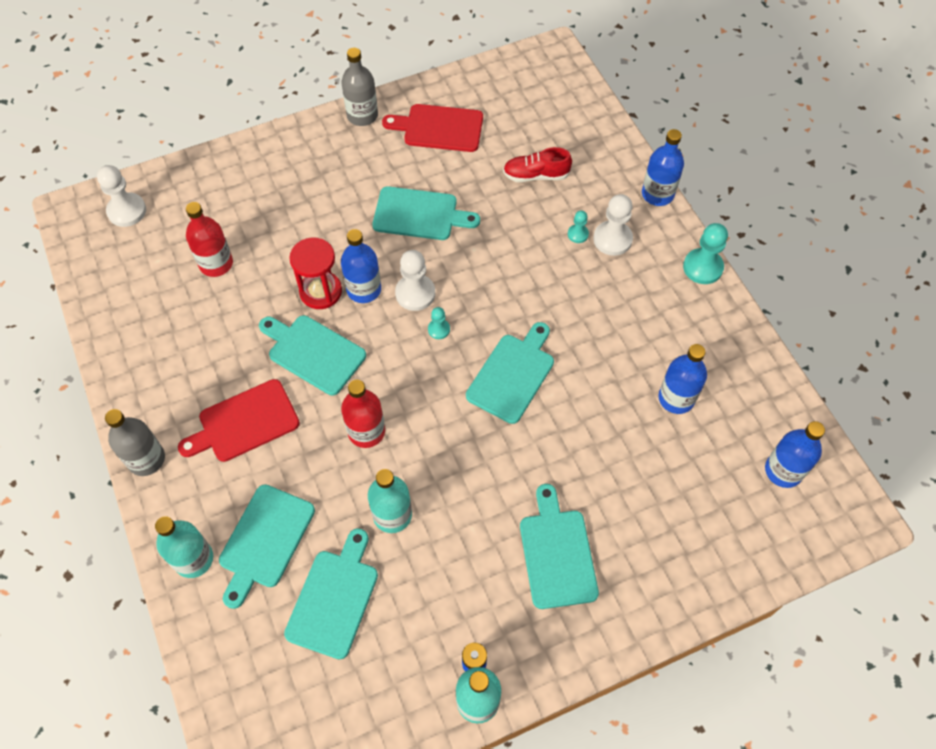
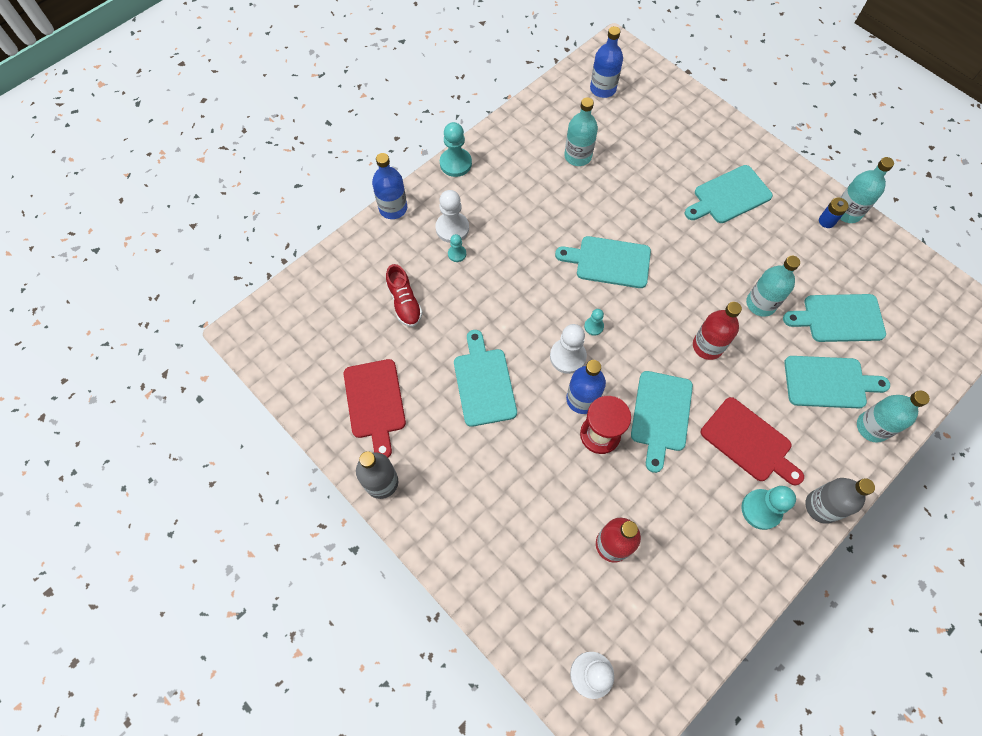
camera: 110 degrees left, 5 degrees up
blue bottle [658,344,707,414] -> turquoise bottle [564,97,598,166]
none -> turquoise pawn [741,486,796,530]

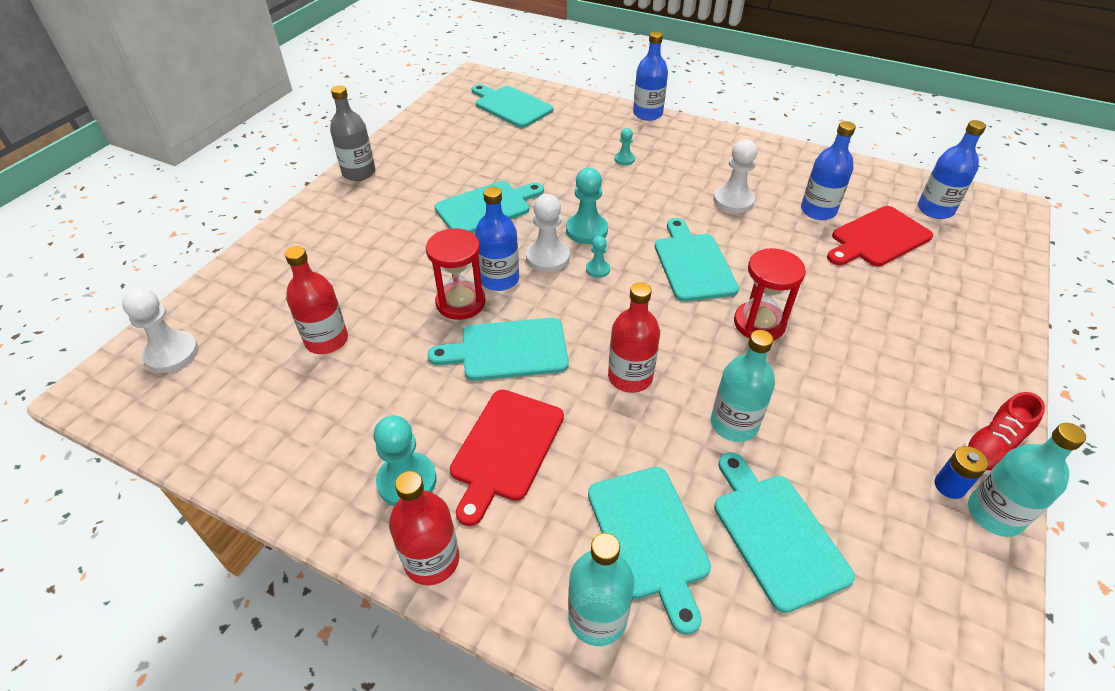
camera: 70 degrees right, 20 degrees down
red cutting board [344,359,406,458] -> red cutting board moved to [827,206,933,267]
red shoe [386,264,423,327] -> red shoe moved to [963,392,1045,475]
white pawn [436,190,469,243] -> white pawn moved to [713,139,758,213]
turquoise pawn [440,122,472,177] -> turquoise pawn moved to [566,168,608,244]
turquoise bottle [564,97,598,166] -> blue bottle [801,121,856,220]
turquoise cutting board [685,165,773,223] -> turquoise cutting board moved to [472,84,553,128]
grey bottle [805,478,875,524] -> red bottle [389,471,459,585]
none -> red hourglass [734,248,806,340]

